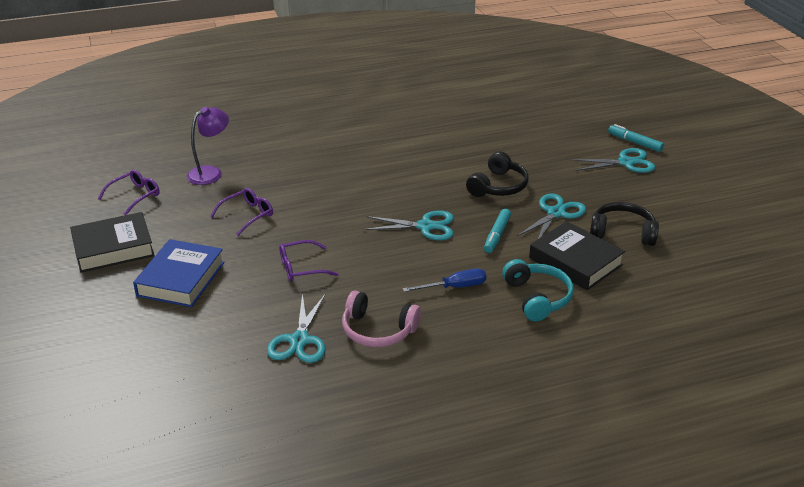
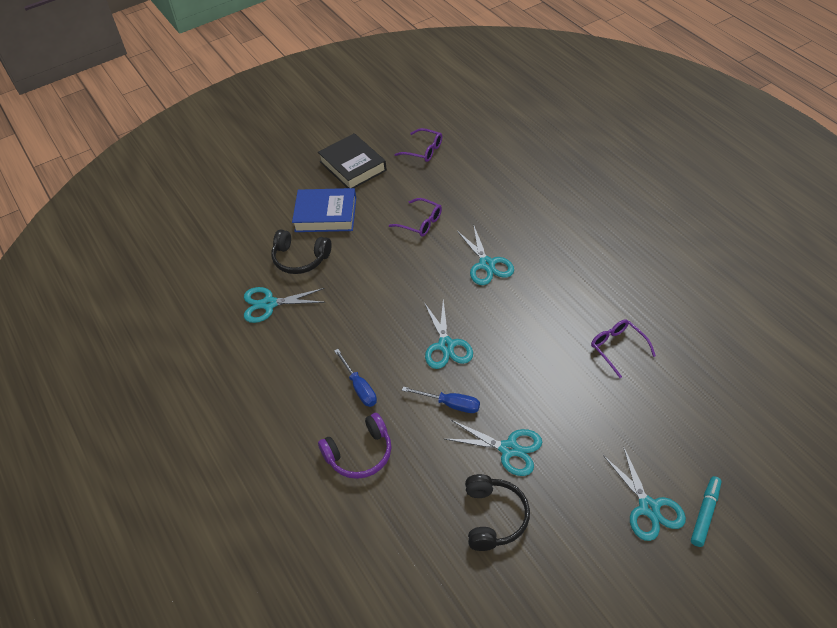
camera: 80 degrees right, 15 degrees up
purple lamp [187,107,229,185] -> none
purple glasses [279,240,339,282] -> purple glasses moved to [591,319,656,378]
pink headphones [342,291,421,347] -> none
black headphones [466,151,529,197] -> black headphones moved to [271,229,332,274]
turquoise marker [484,209,511,253] -> blue screwdriver [402,387,480,413]
turquoise headphones [502,259,574,321] -> purple headphones [318,413,391,479]
black book [529,221,625,290] -> none
none -> turquoise scissors [457,226,514,285]

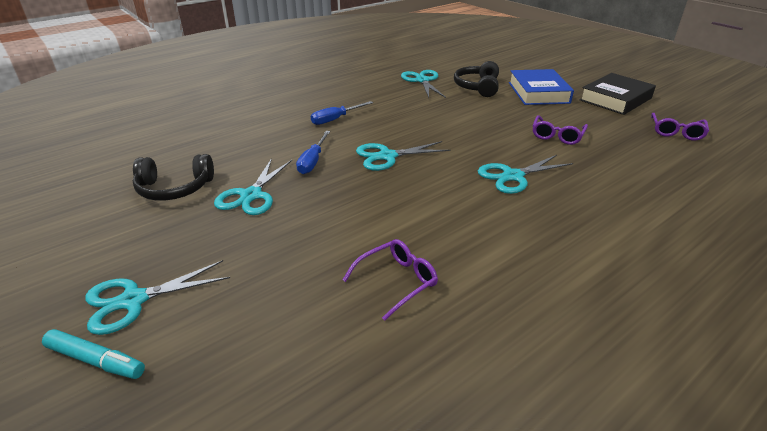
camera: 80 degrees right, 15 degrees down
purple headphones [318,413,391,479] -> none

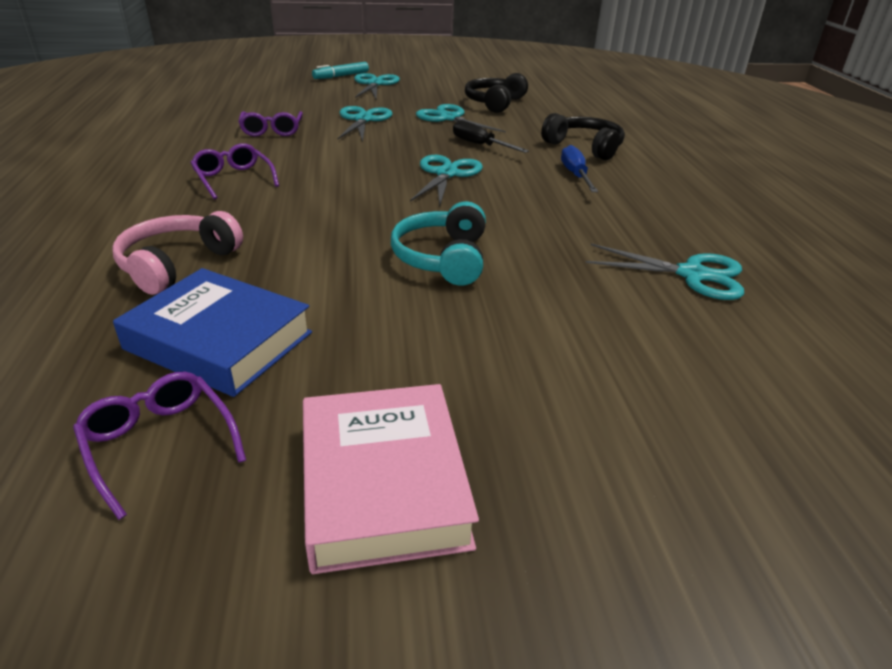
camera: 120 degrees right, 0 degrees up
blue screwdriver [296,131,330,174] -> black screwdriver [453,120,529,153]
black headphones [454,61,499,97] -> black headphones moved to [541,113,625,160]
turquoise scissors [478,155,573,194] -> turquoise scissors moved to [338,106,393,142]
blue book [509,69,574,105] -> blue book moved to [113,268,312,397]
purple glasses [533,115,588,145] -> purple glasses moved to [190,143,279,200]
black book [580,73,656,115] -> pink book [303,384,479,574]
none -> pink headphones [112,211,243,295]
none -> turquoise headphones [391,201,486,286]

